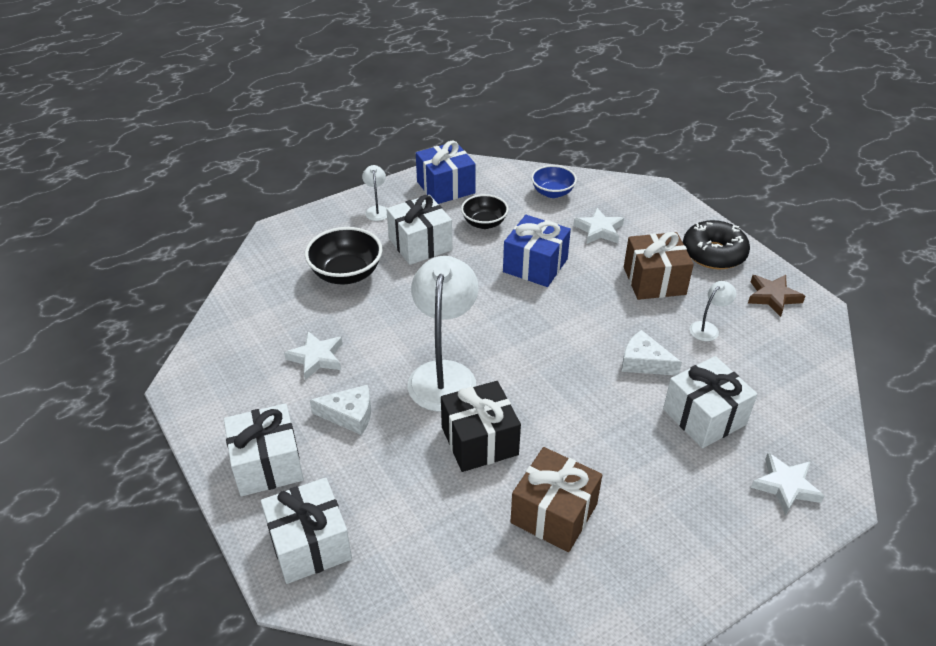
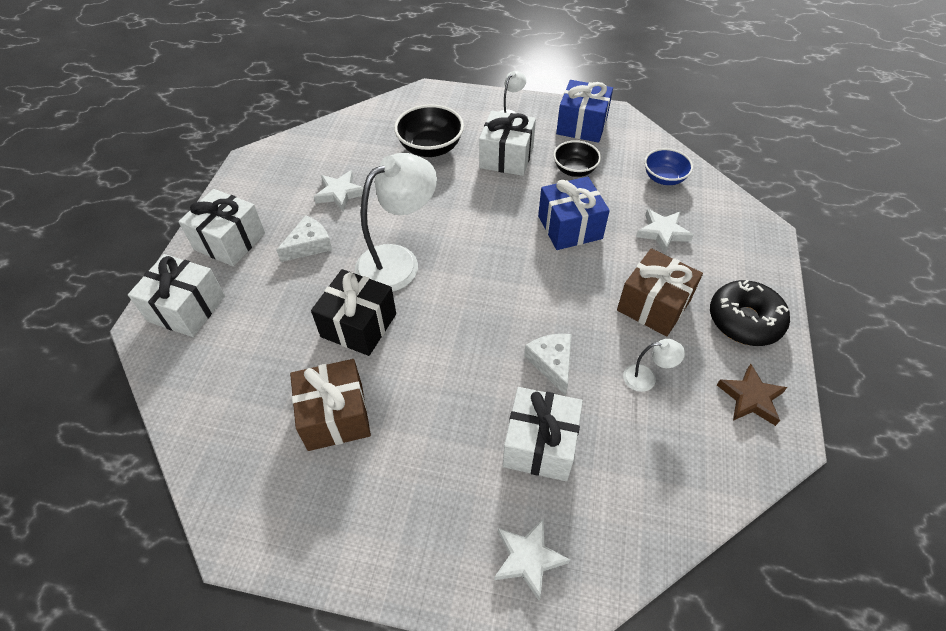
camera: 45 degrees right, 10 degrees up
white cheese [310,385,371,435] -> white cheese turned 90 degrees counterclockwise [276,215,332,262]

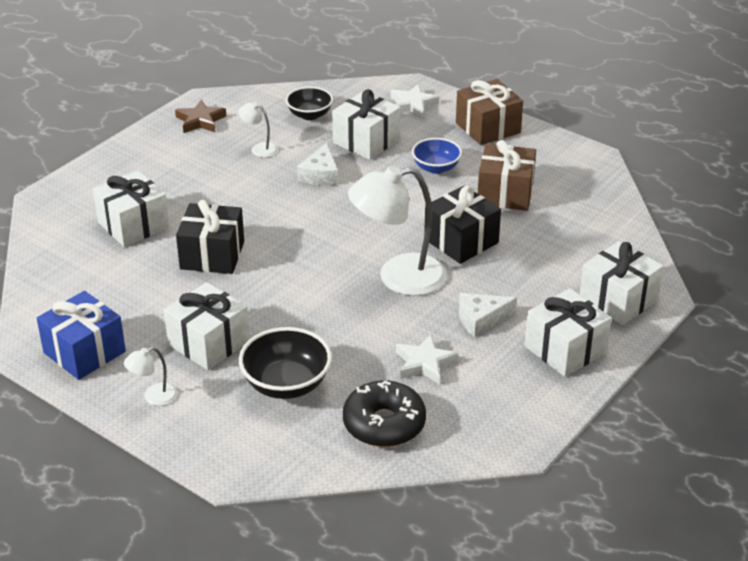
camera: 155 degrees left, 15 degrees down
blue gift [538,176,610,250] -> black gift [176,200,244,274]
black bowl [553,140,601,177] -> black bowl moved to [286,87,333,120]
brown gift [617,248,703,337] -> brown gift moved to [456,79,523,145]
white star [636,209,694,254] -> white gift [93,170,169,247]
blue bowl [644,148,693,185] -> blue bowl moved to [412,138,462,174]
black donut [710,280,790,346] -> black donut moved to [343,380,426,447]

